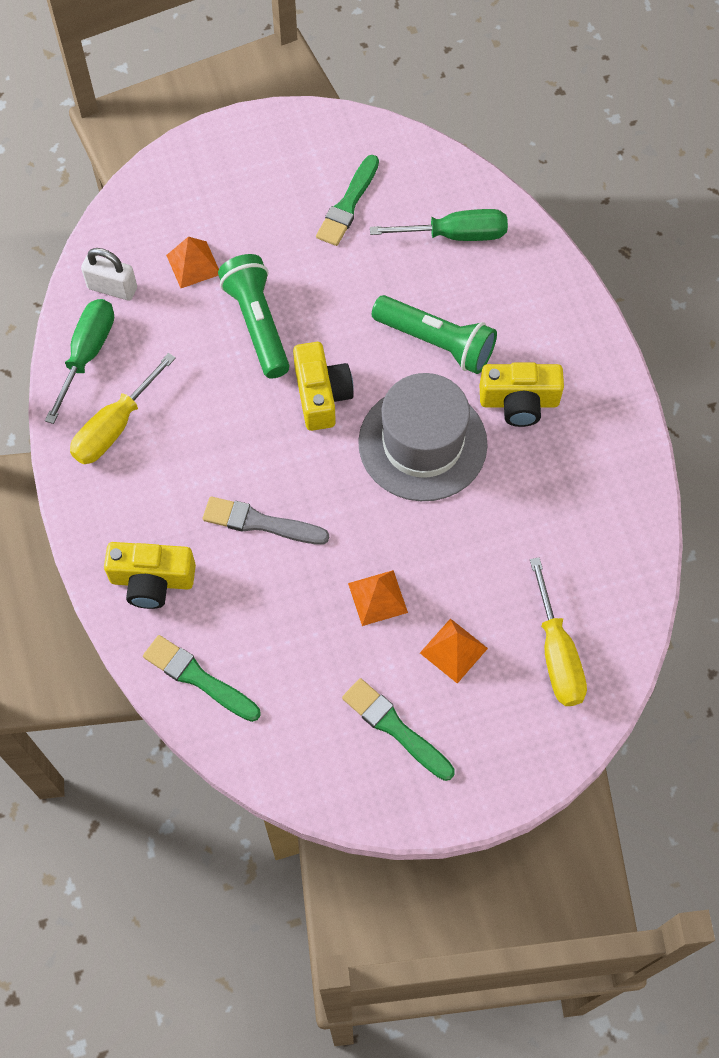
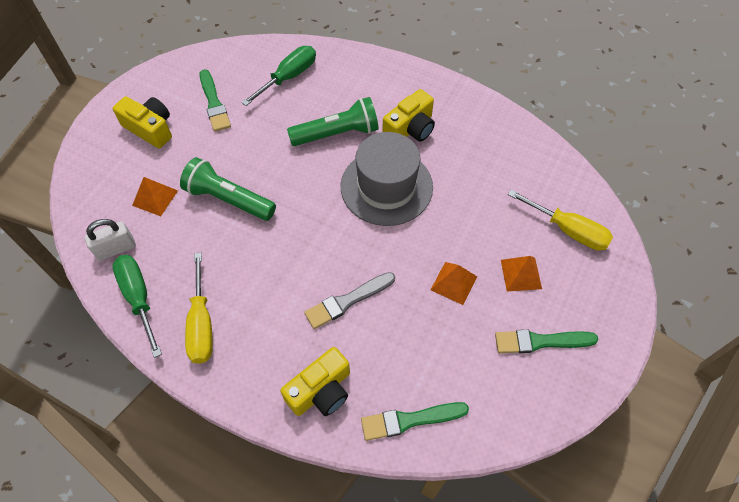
camera: 45 degrees left, 5 degrees down
yellow camera [293,342,354,431] -> yellow camera moved to [112,96,172,149]

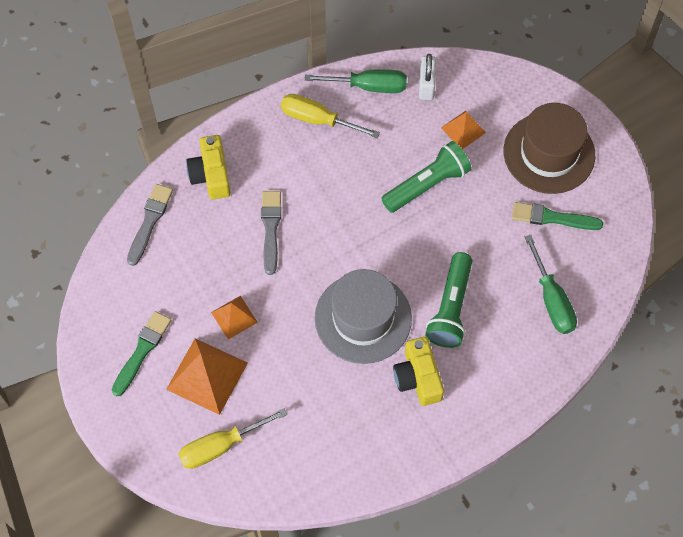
camera: 120 degrees right, 5 degrees up
yellow camera [112,96,172,149] -> brown hat [504,103,595,194]
green brush [361,402,469,441] -> grey brush [127,184,173,266]
orange pyramid [501,256,542,292] -> orange pyramid [166,338,248,415], size x1.73

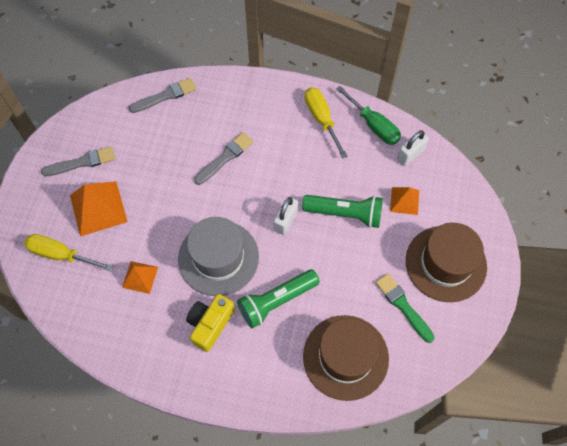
camera: 45 degrees right, 0 degrees up
green brush [112,311,171,396] -> grey brush [41,146,115,176]
yellow camera [186,135,231,200] -> none
orange pyramid [211,296,258,339] -> orange pyramid moved to [122,261,158,294]
green screwdriver [525,235,577,334] -> brown hat [303,315,389,401]
none -> white padlock [274,196,298,235]

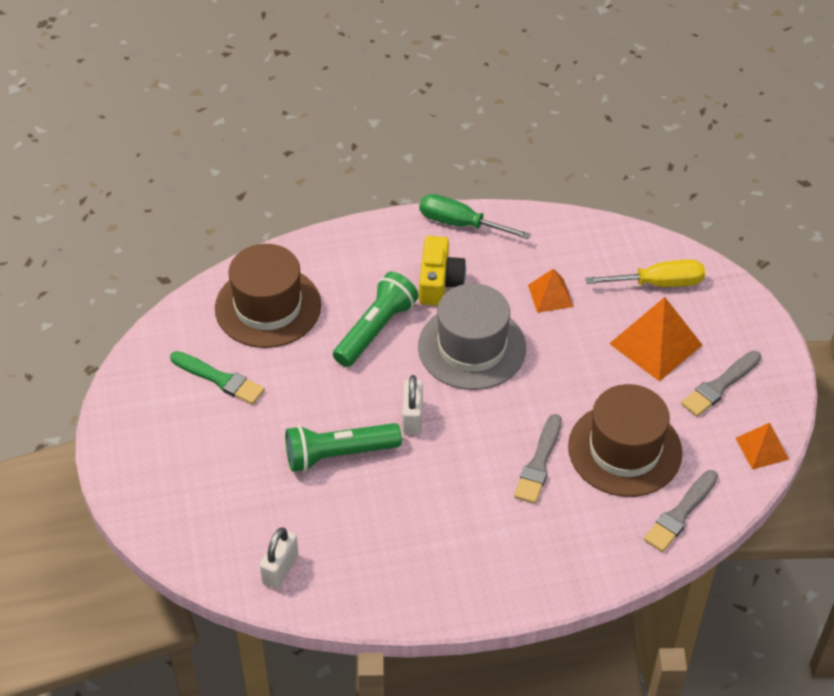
camera: 155 degrees right, 15 degrees down
yellow screwdriver [305,87,348,159] -> none
green screwdriver [336,86,401,145] -> green screwdriver moved to [419,194,531,239]
orange pyramid [390,187,419,215] -> orange pyramid moved to [736,423,789,470]
brown hat [406,223,487,302] -> brown hat moved to [568,384,682,497]

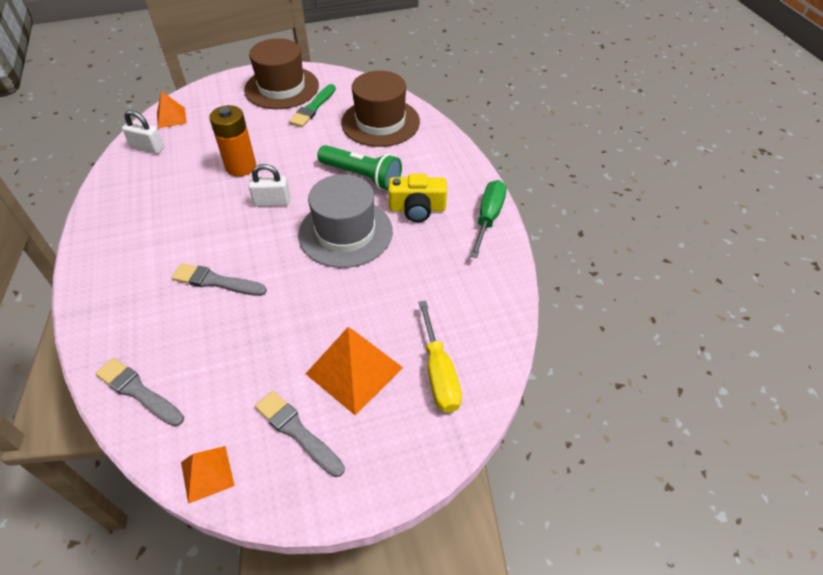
camera: 85 degrees right, 0 degrees up
green flashlight [285,423,402,472] -> orange battery [209,105,256,176]
orange pyramid [528,268,574,313] -> orange pyramid moved to [157,91,187,128]
brown hat [568,384,682,497] -> brown hat moved to [244,38,319,109]

